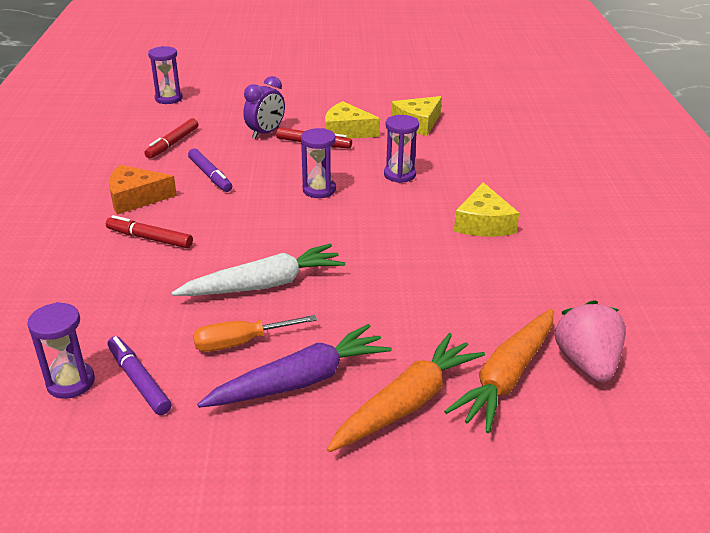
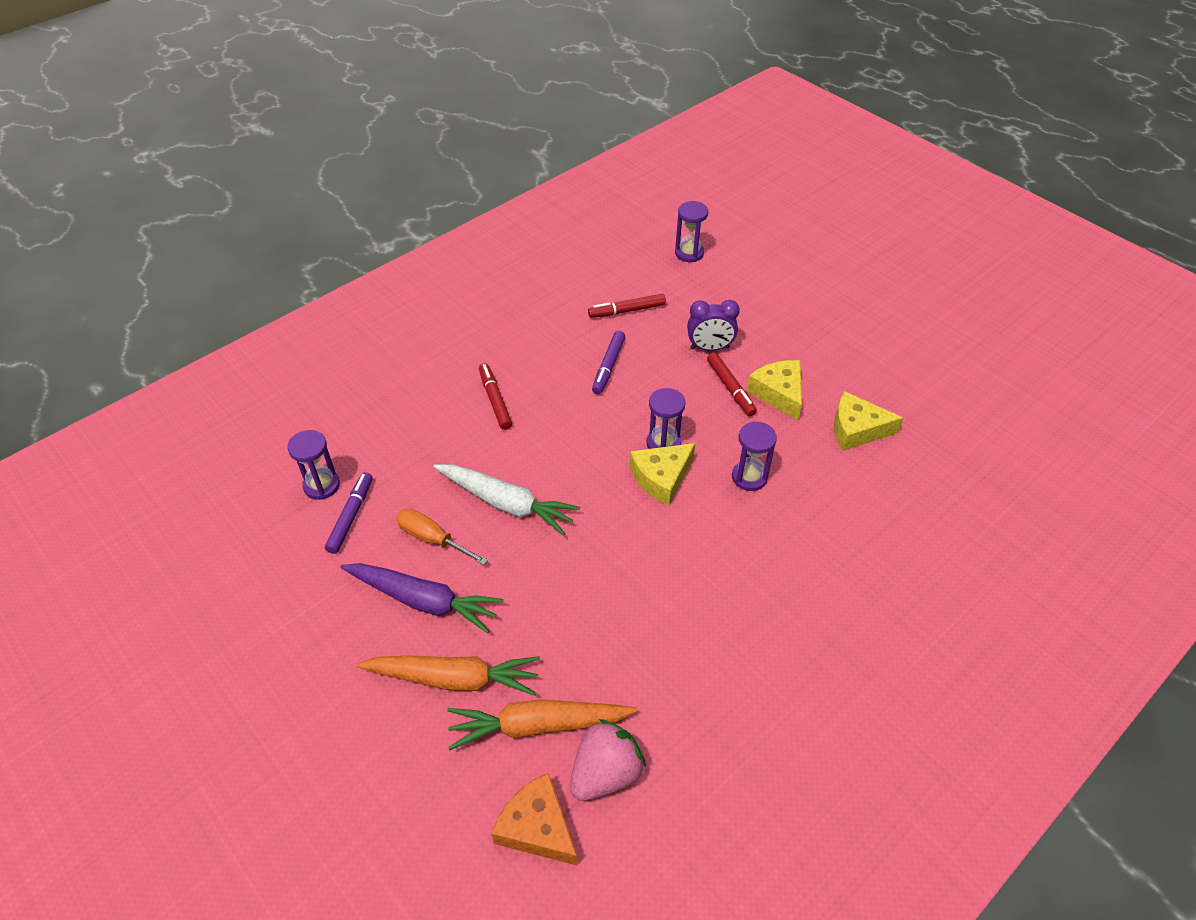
camera: 50 degrees right, 15 degrees up
orange cheese [109,165,177,215] -> orange cheese moved to [491,773,578,866]
yellow cheese [454,182,519,237] -> yellow cheese moved to [630,443,695,505]

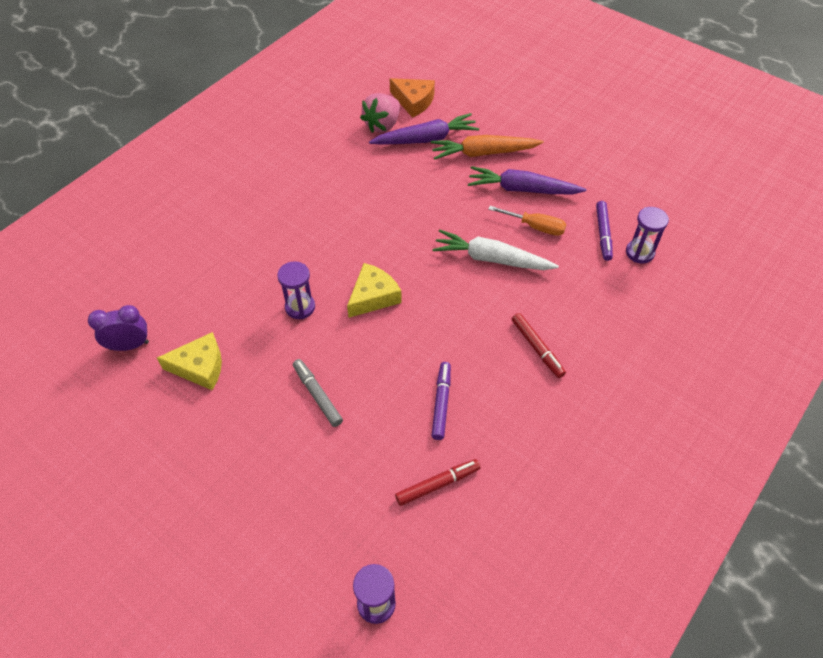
camera: 170 degrees right, 5 degrees up
orange carrot [448,699,637,750] -> purple carrot [369,113,479,145]
purple hourglass [647,388,686,449] -> none
purple clock [687,300,740,351] -> purple clock moved to [88,305,149,351]
red marker [707,352,757,416] -> grey marker [293,359,343,427]
yellow cheese [746,360,802,420] -> none

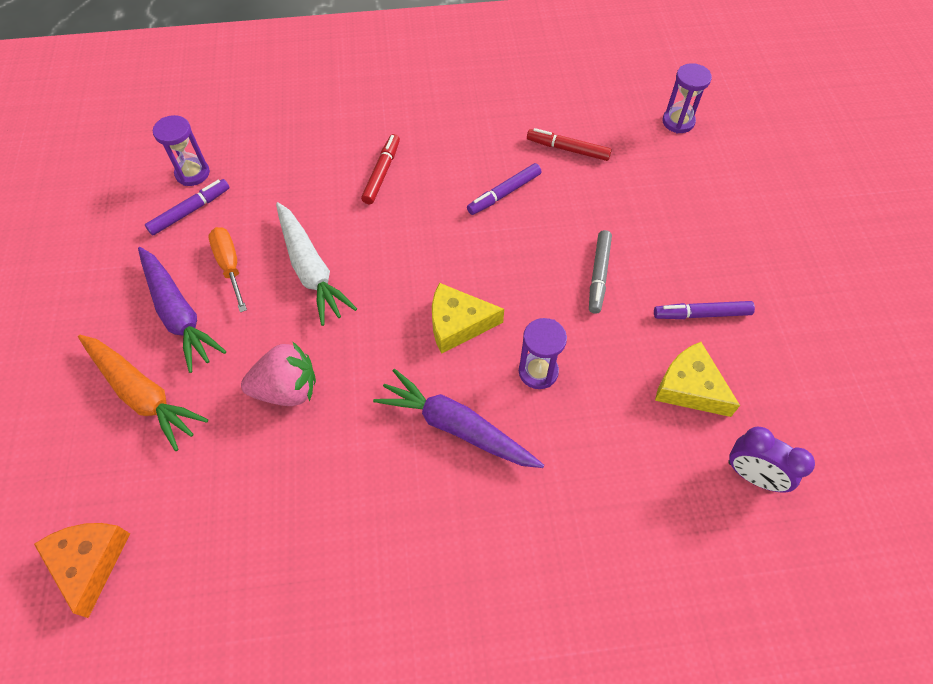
camera: 135 degrees left, 5 degrees up
pink strawberry [360,93,400,133] -> pink strawberry moved to [241,341,316,406]
purple carrot [369,113,479,145] -> purple carrot moved to [373,369,544,468]
none -> purple marker [654,301,755,319]

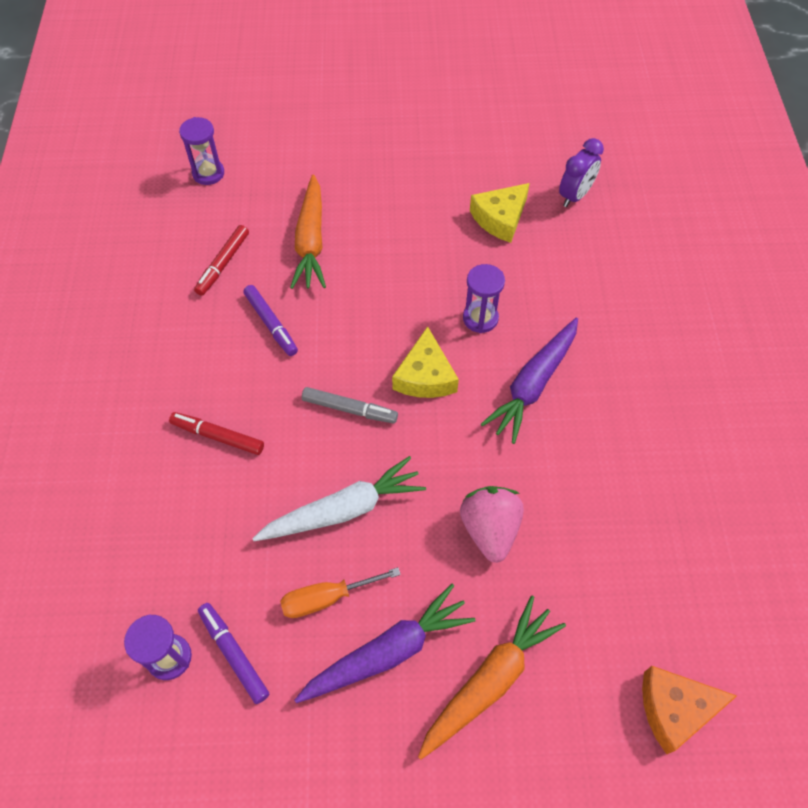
camera: 85 degrees left, 0 degrees up
grey marker [589,230,612,314] -> grey marker moved to [302,387,398,424]
purple marker [654,301,755,319] -> none
none -> orange carrot [290,174,326,289]

